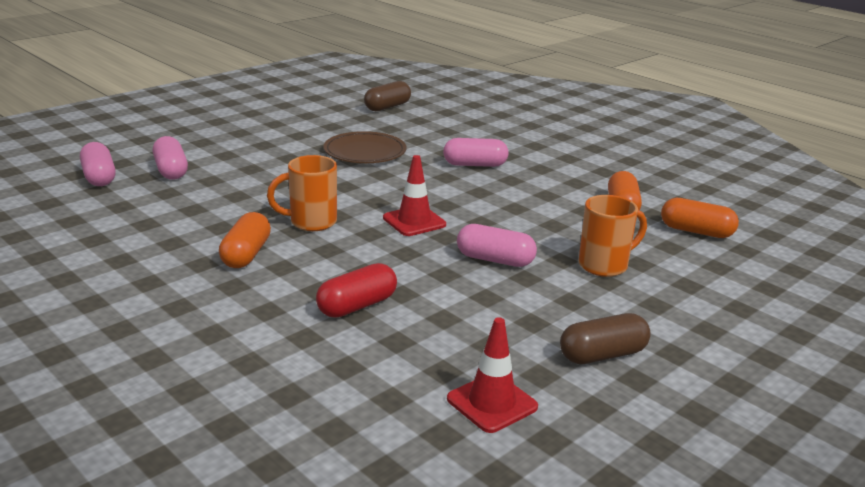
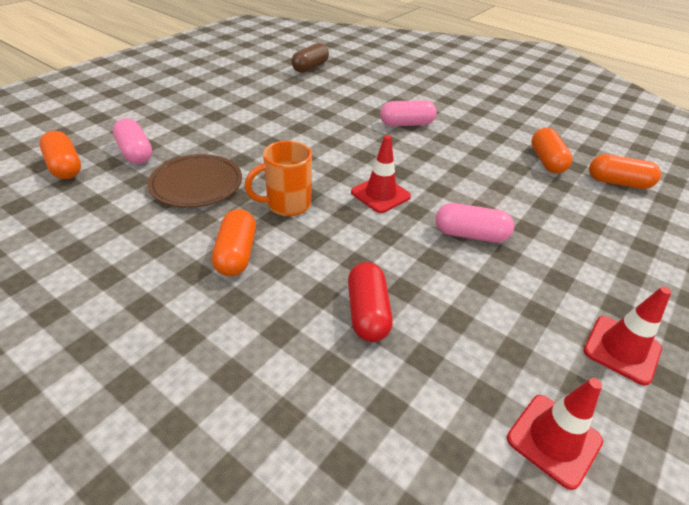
camera: 10 degrees left, 15 degrees up
pink capsule [80,142,116,186] -> orange capsule [39,131,81,179]
red capsule [316,263,397,318] -> red capsule turned 45 degrees counterclockwise [348,262,393,342]
brown plate [323,131,406,163] -> brown plate moved to [148,154,242,208]
brown capsule [560,313,651,364] -> red traffic cone [583,287,671,386]
orange mug [579,195,647,277] -> none

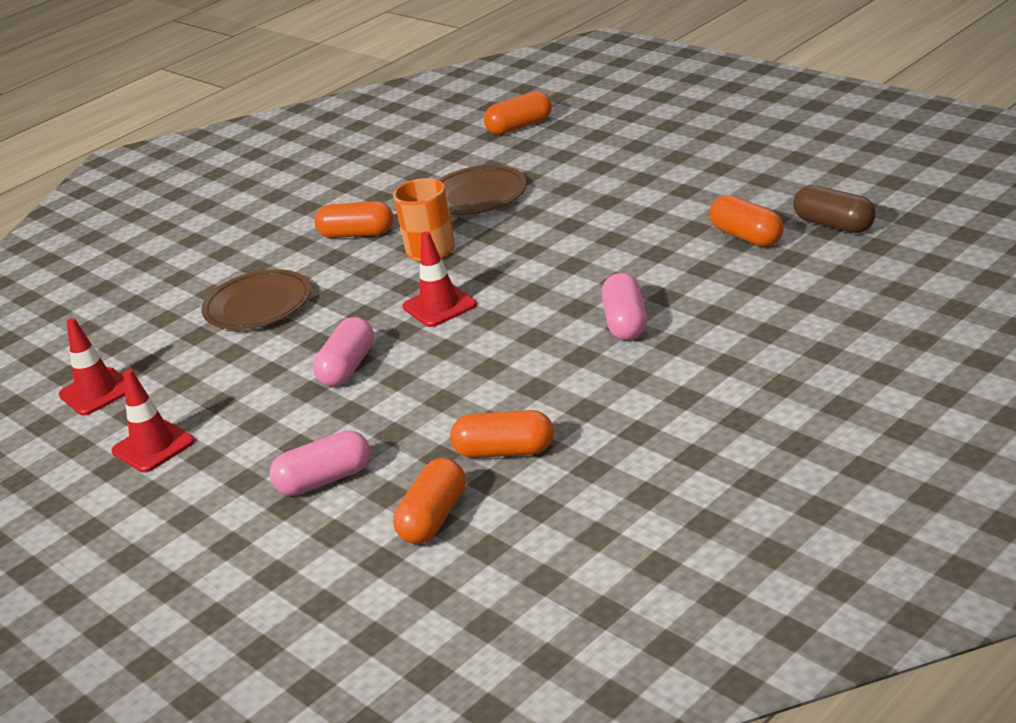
camera: 105 degrees right, 10 degrees down
pink capsule [113,118,152,164] -> pink capsule moved to [269,430,371,496]
red capsule [348,262,393,342] -> brown plate [201,269,311,329]
none -> orange capsule [710,195,784,247]

